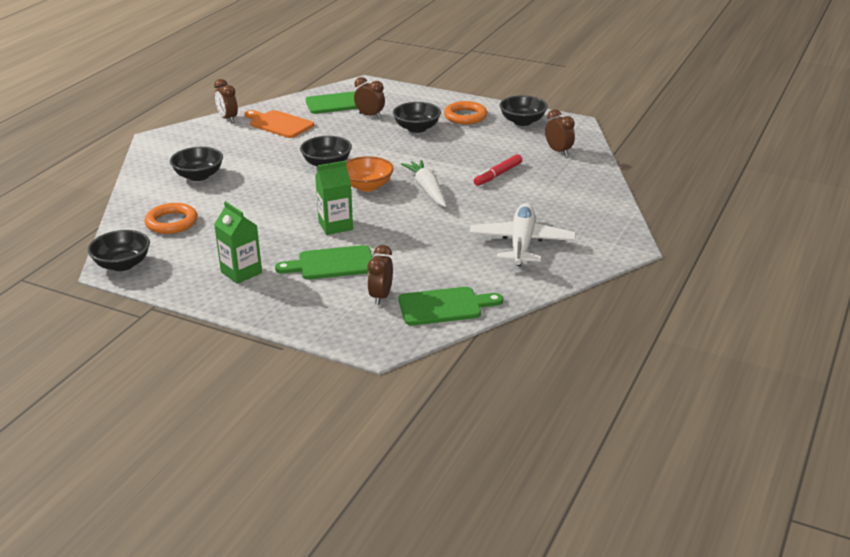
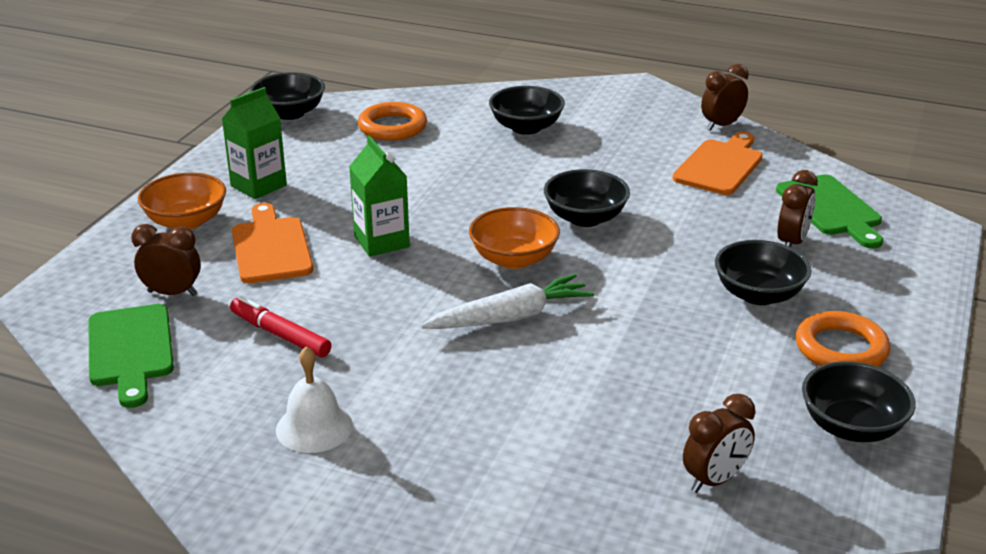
camera: 85 degrees right, 0 degrees up
green cutting board [275,245,373,280] -> orange cutting board [232,203,313,283]
white plane [469,203,576,266] -> white bell [276,346,353,453]
red marker [474,154,522,186] -> red marker moved to [230,296,331,357]
none -> orange bowl [138,173,226,230]

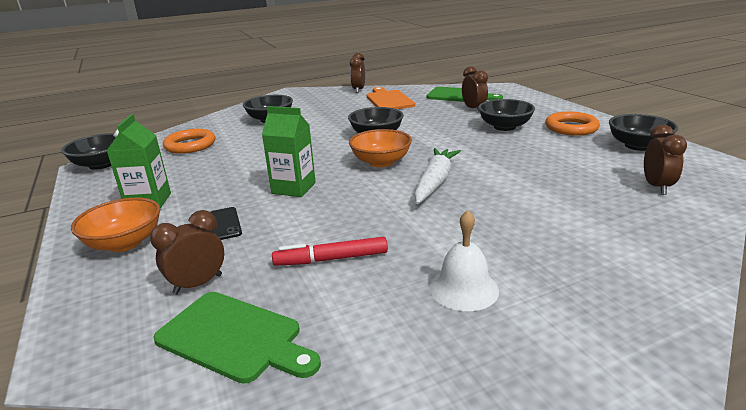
camera: 45 degrees left, 5 degrees down
orange cutting board [232,203,313,283] -> black phone [211,207,242,240]

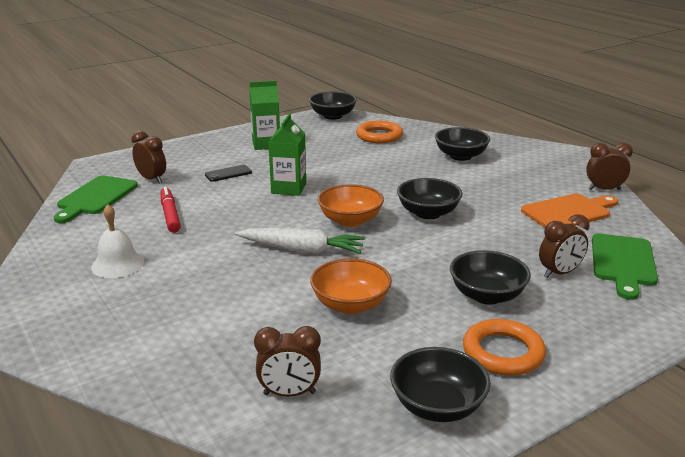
camera: 80 degrees right, 0 degrees up
orange bowl [71,197,160,252] -> orange bowl moved to [310,258,392,314]

